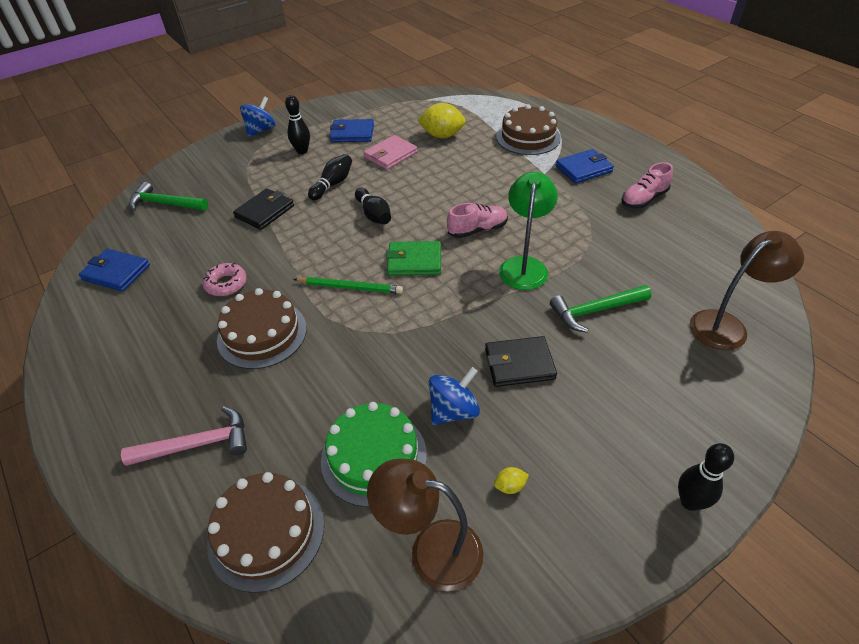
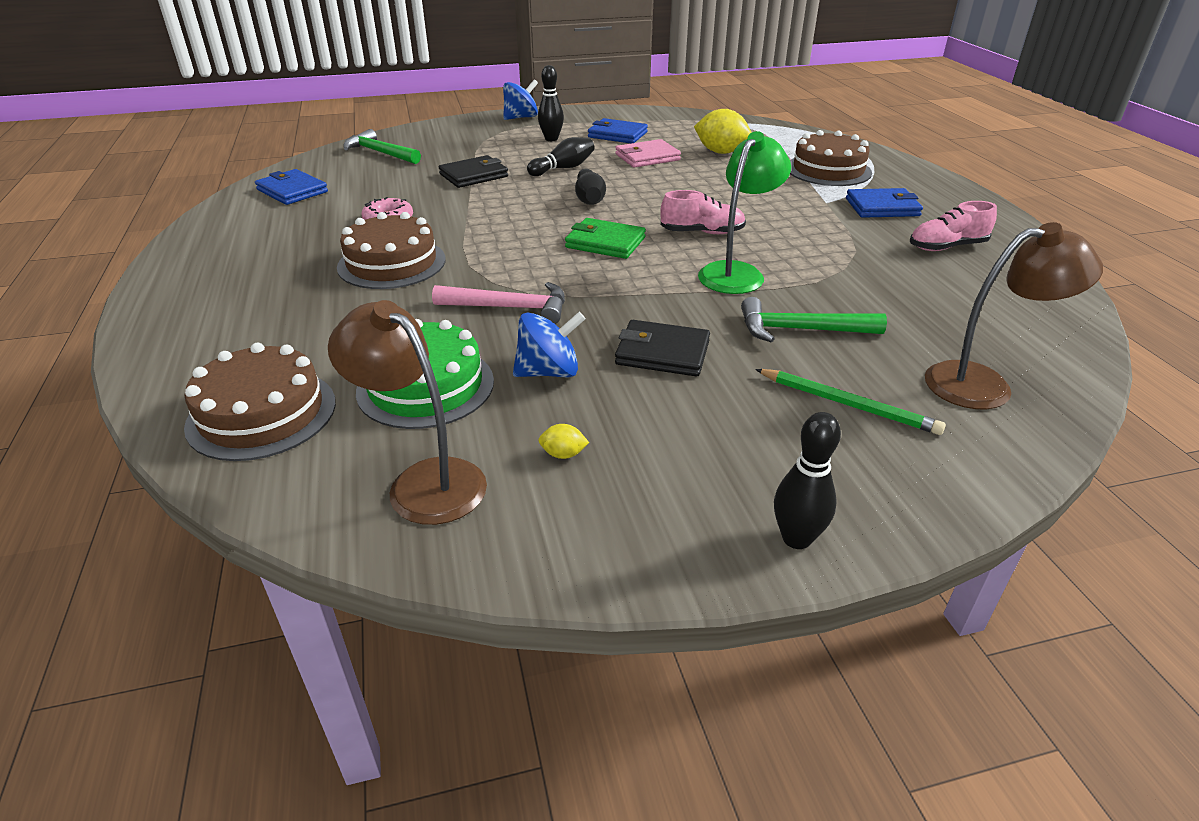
camera: 20 degrees right, 10 degrees down
pink hammer [121,406,247,466] -> pink hammer moved to [432,282,565,324]
green pencil [293,277,403,294] -> green pencil moved to [755,369,946,435]

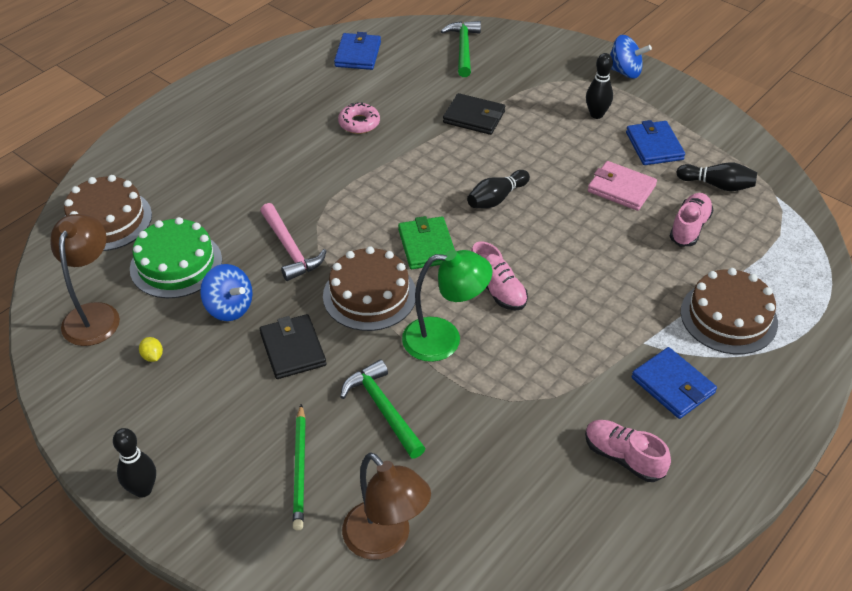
camera: 55 degrees right, 10 degrees up
brown cake [337,212,445,289] -> brown cake moved to [323,247,416,331]
black bowling pin [527,137,595,176] -> black bowling pin moved to [676,162,757,191]
yellow lemon [694,109,752,154] -> pink shoe [670,193,713,246]

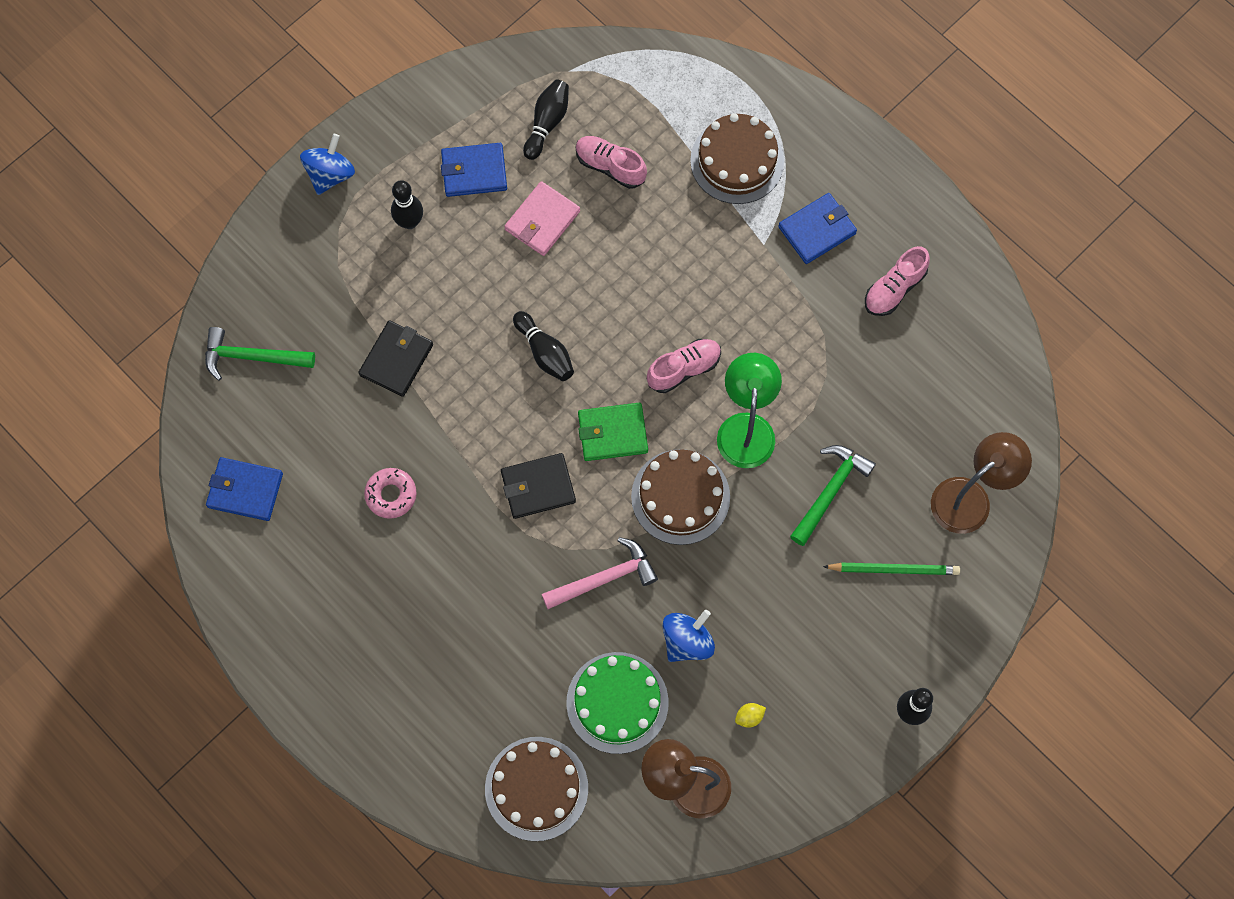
camera: 85 degrees left, 25 degrees up
black wallet [260,314,326,379] -> black wallet moved to [501,453,576,519]
green hammer [340,359,426,459] -> green hammer turned 150 degrees clockwise [790,445,876,546]

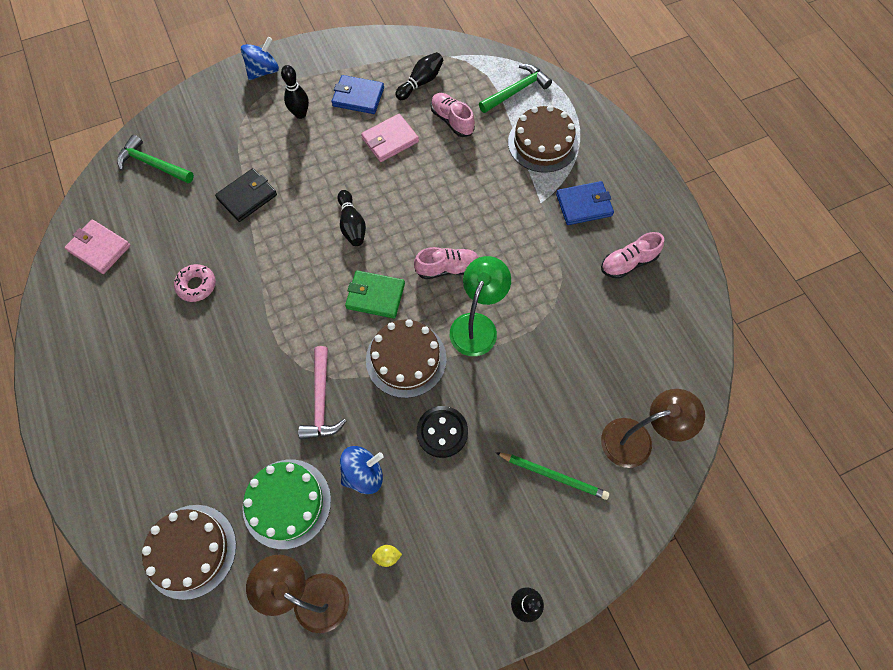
camera: 20 degrees right, 5 degrees down
blue wallet [206,457,283,521] -> pink wallet [64,219,131,274]
black wallet [501,453,576,519] -> none
pink hammer [542,537,658,609] -> pink hammer turned 90 degrees clockwise [298,346,346,439]
green hammer [790,445,876,546] -> green hammer moved to [479,64,552,113]
none -> black button [417,406,468,458]

